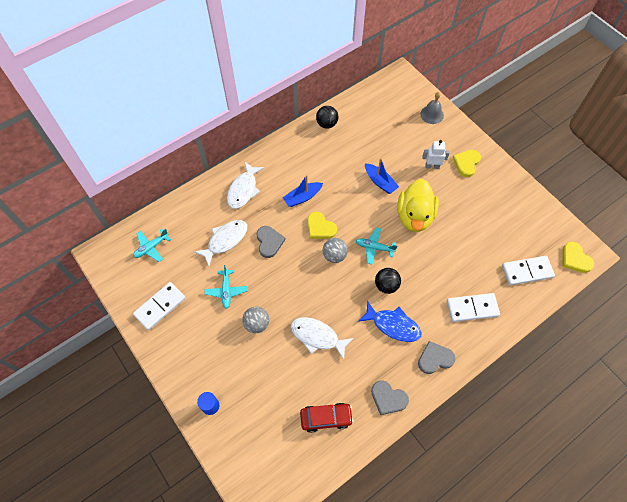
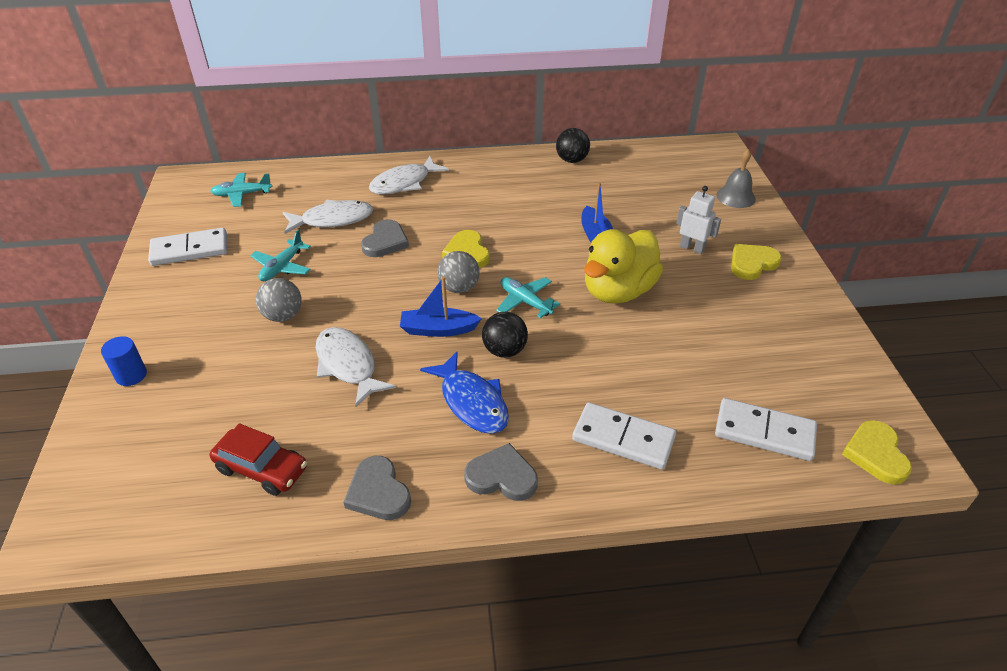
camera: 30 degrees right, 20 degrees down
blue boat [283,175,323,207] -> blue boat moved to [400,277,482,337]

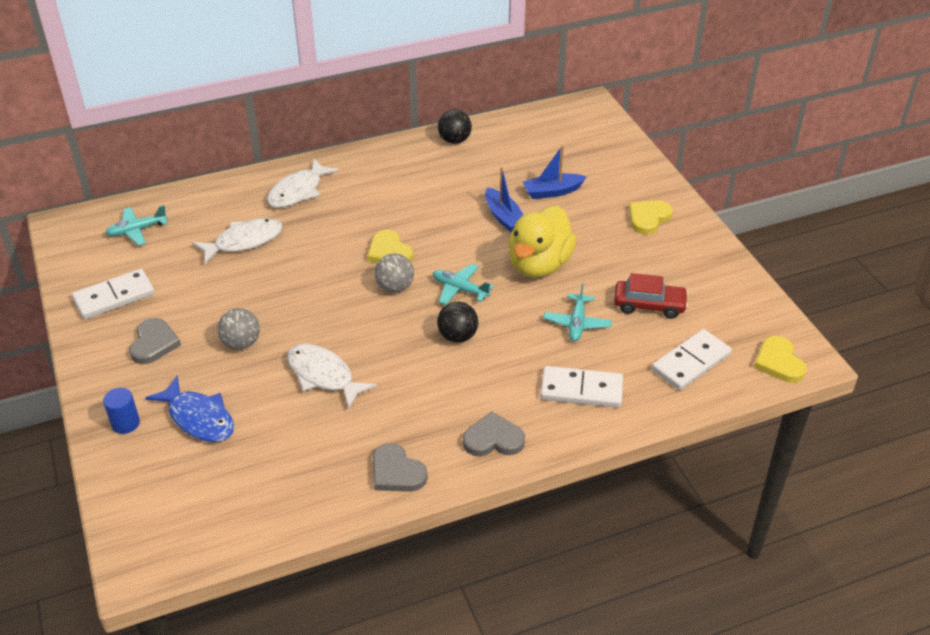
camera: 15 degrees left, 0 degrees up
red car [210,423,307,496] -> red car moved to [614,273,688,319]
turquoise plane [250,230,311,281] -> turquoise plane moved to [543,283,612,341]
grey heart [361,219,409,257] -> grey heart moved to [129,318,181,364]
blue boat [400,277,482,337] -> blue boat moved to [523,145,586,199]
blue fish [420,352,509,434] -> blue fish moved to [145,376,234,442]
white robot [676,186,721,254] -> none
white domino [715,398,817,461] -> white domino turned 45 degrees counterclockwise [652,329,732,390]
grey bell [716,149,756,208] -> none

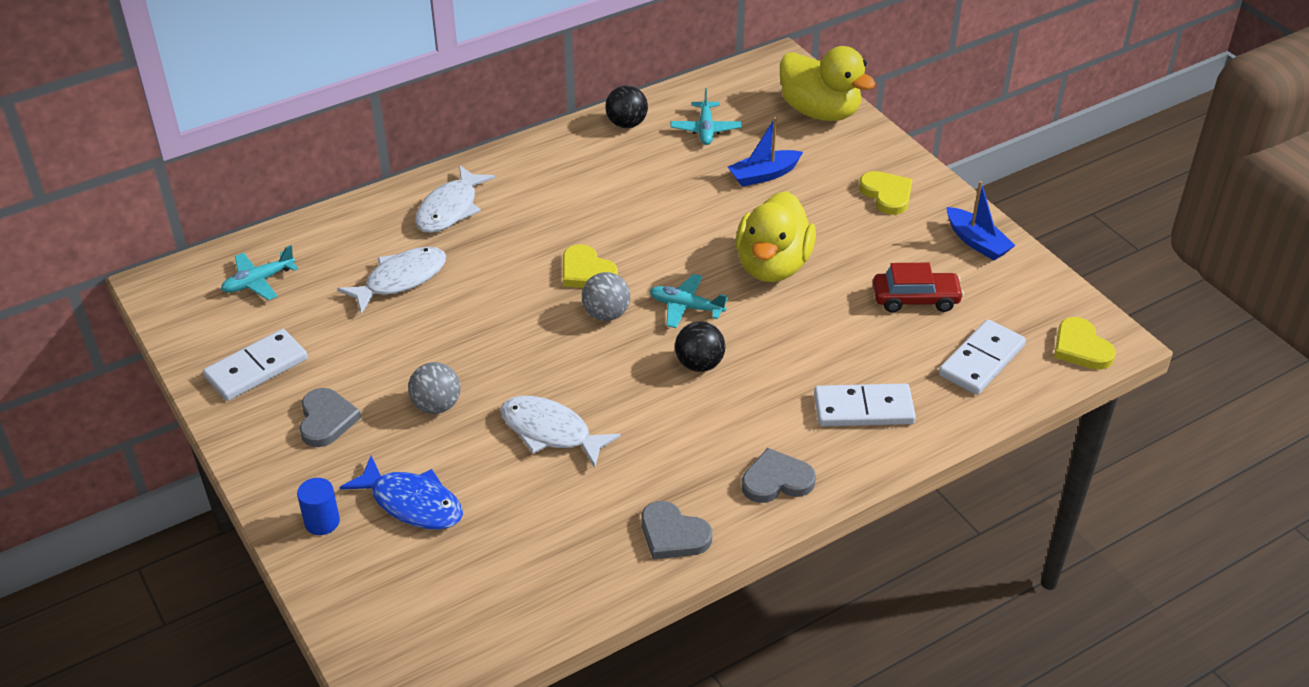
camera: 10 degrees left, 0 degrees up
blue boat [485,167,523,232] -> blue boat moved to [947,181,1016,261]
turquoise plane [543,283,612,341] -> turquoise plane moved to [671,88,742,145]
yellow heart [629,200,673,235] -> yellow heart turned 120 degrees clockwise [859,171,913,215]
none -> yellow duck [780,46,876,121]

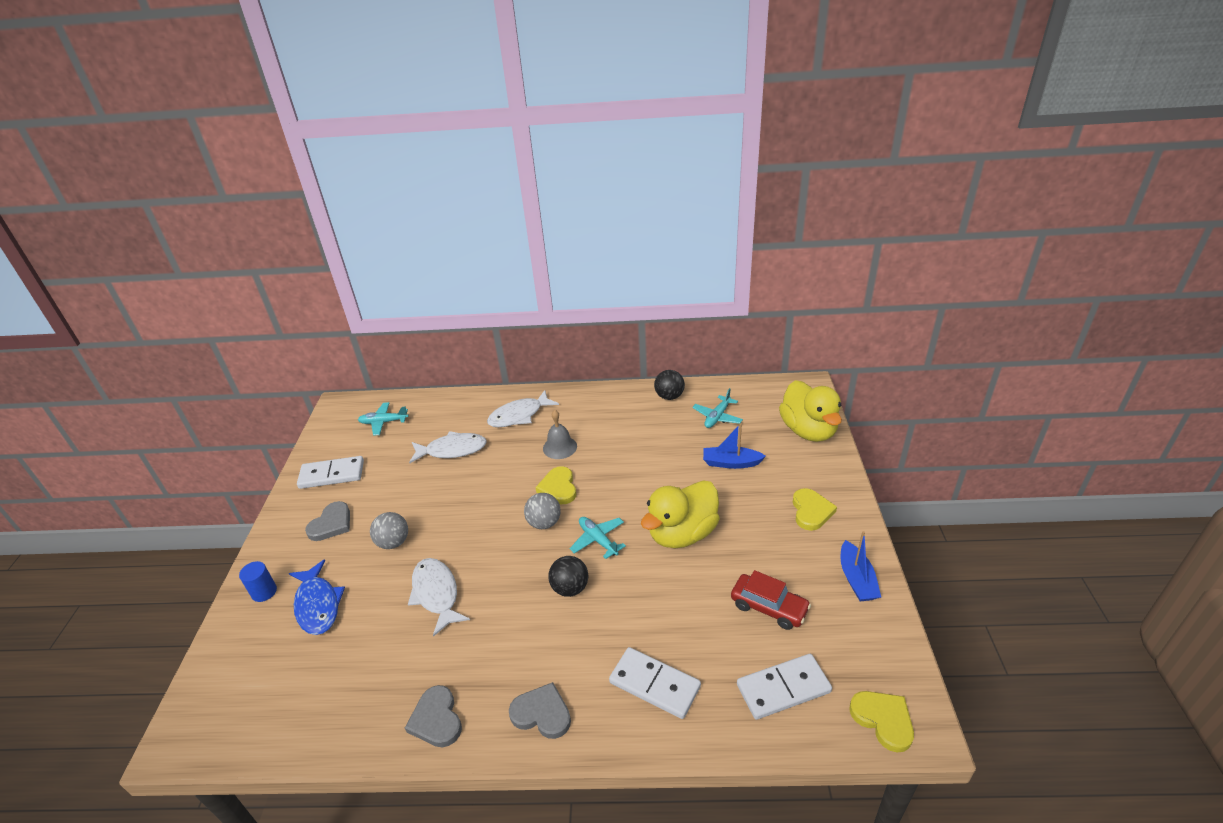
camera: 35 degrees right, 5 degrees down
yellow heart [1054,317,1116,370] -> yellow heart turned 135 degrees clockwise [849,691,914,752]
none -> grey bell [543,410,577,459]

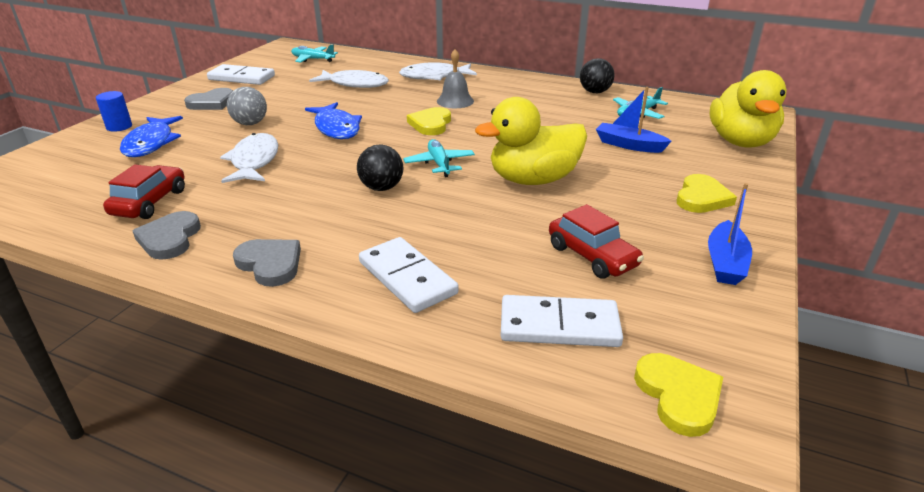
camera: 20 degrees right, 5 degrees down
grey ball [524,493,561,529] -> none
none -> red car [103,165,185,219]
none -> blue fish [305,102,362,139]

